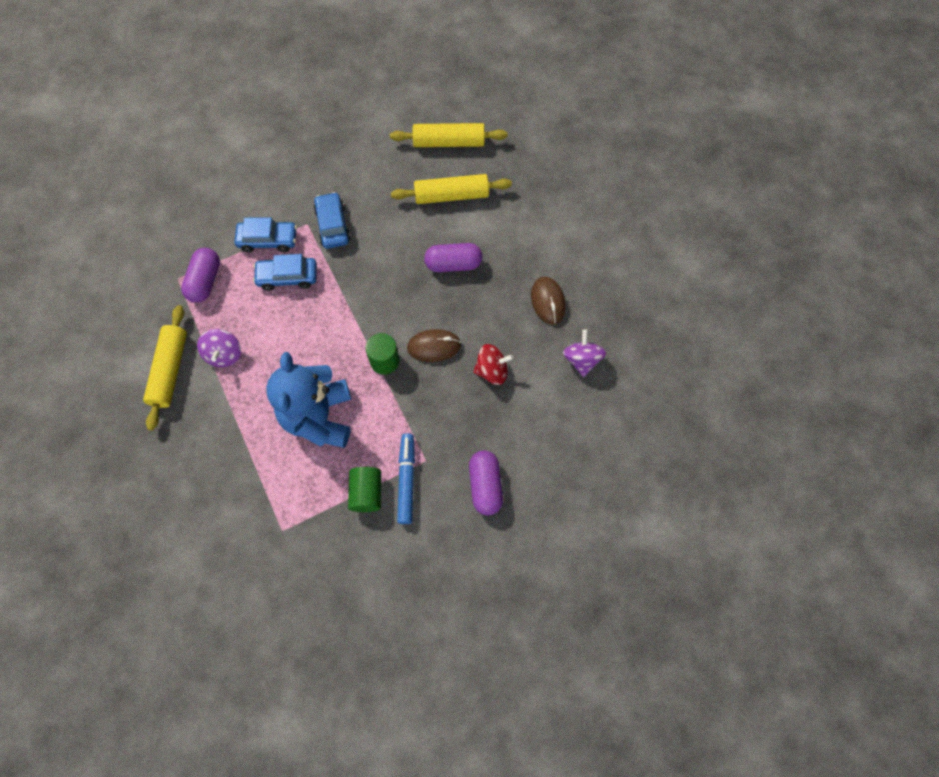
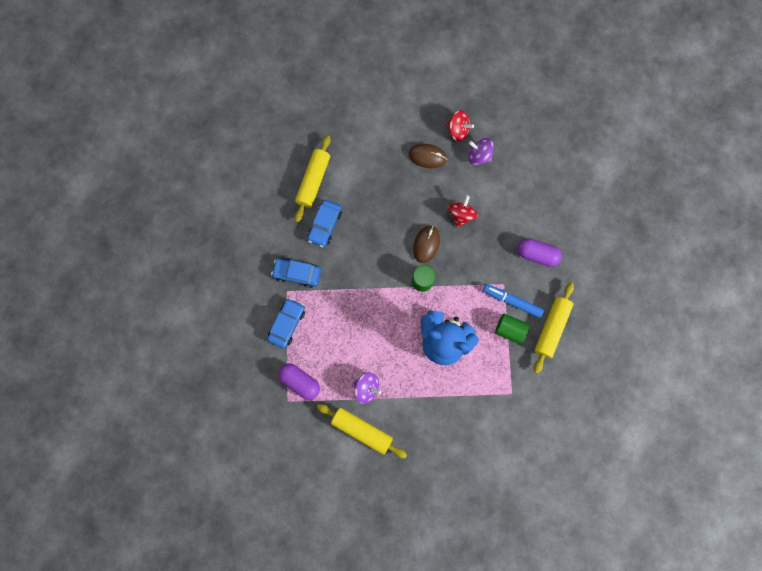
camera: 65 degrees left, 10 degrees up
blue car [253,254,317,291] -> blue car moved to [307,200,342,247]
yellow rolling pin [390,123,508,147] -> yellow rolling pin moved to [533,282,574,374]
purple capsule [424,243,482,272] -> none
none -> red spinning top [446,110,474,141]

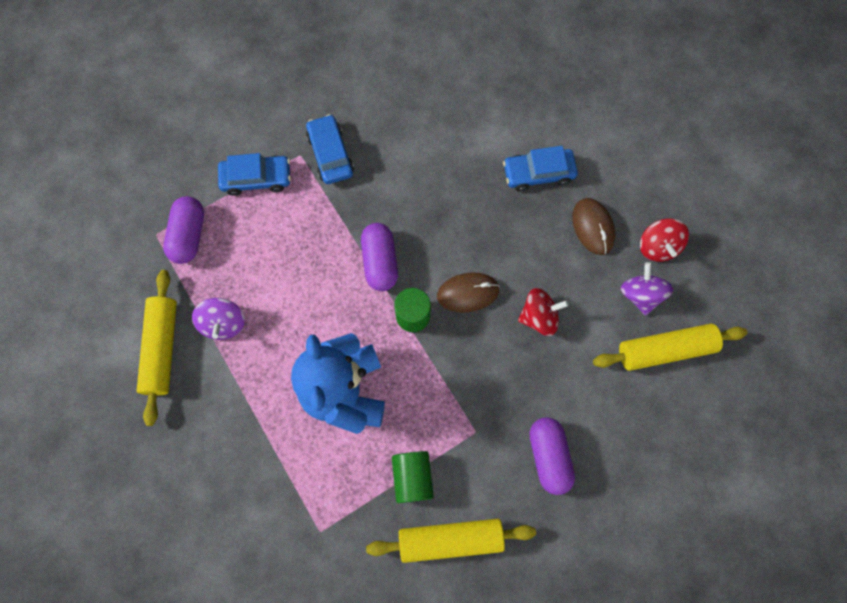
camera: 60 degrees right, 5 degrees down
yellow rolling pin [295,135,331,223] -> yellow rolling pin moved to [593,324,747,371]
blue car [307,200,342,247] -> blue car moved to [503,146,578,191]
blue marker [483,284,544,318] -> none
none -> purple capsule [361,223,398,291]

